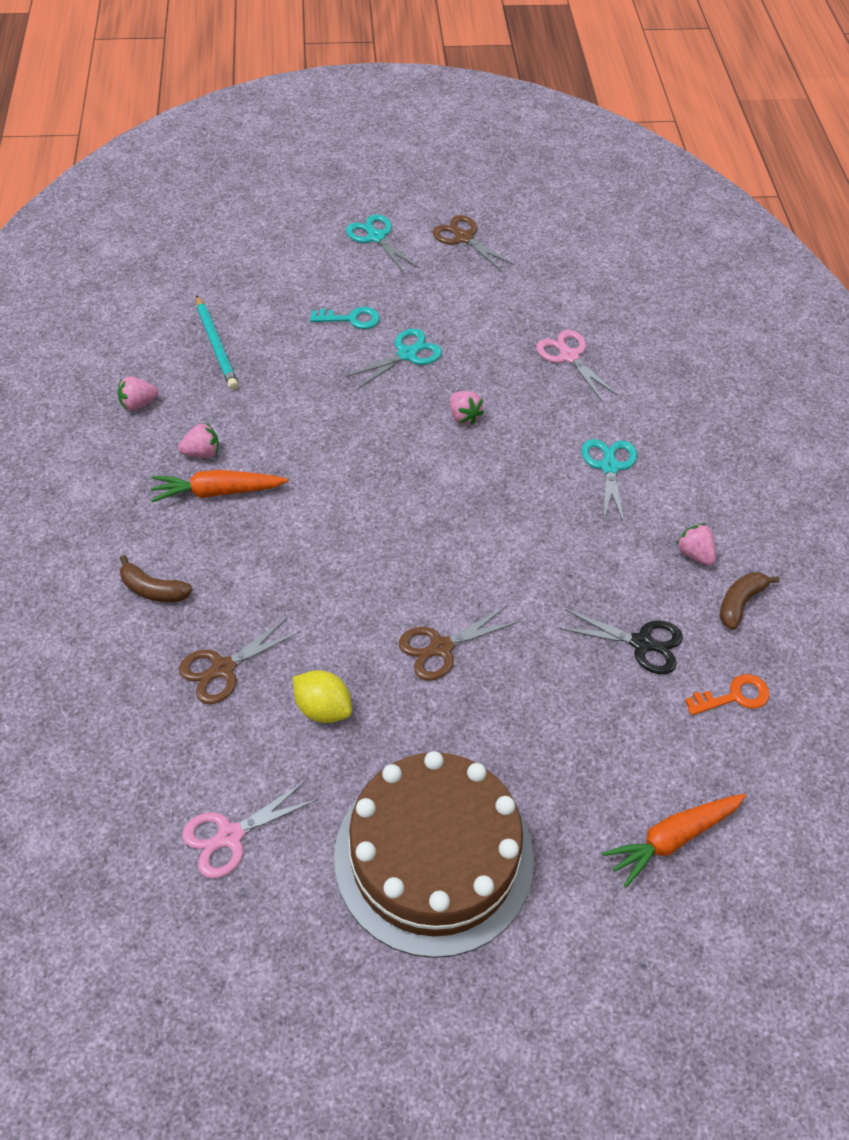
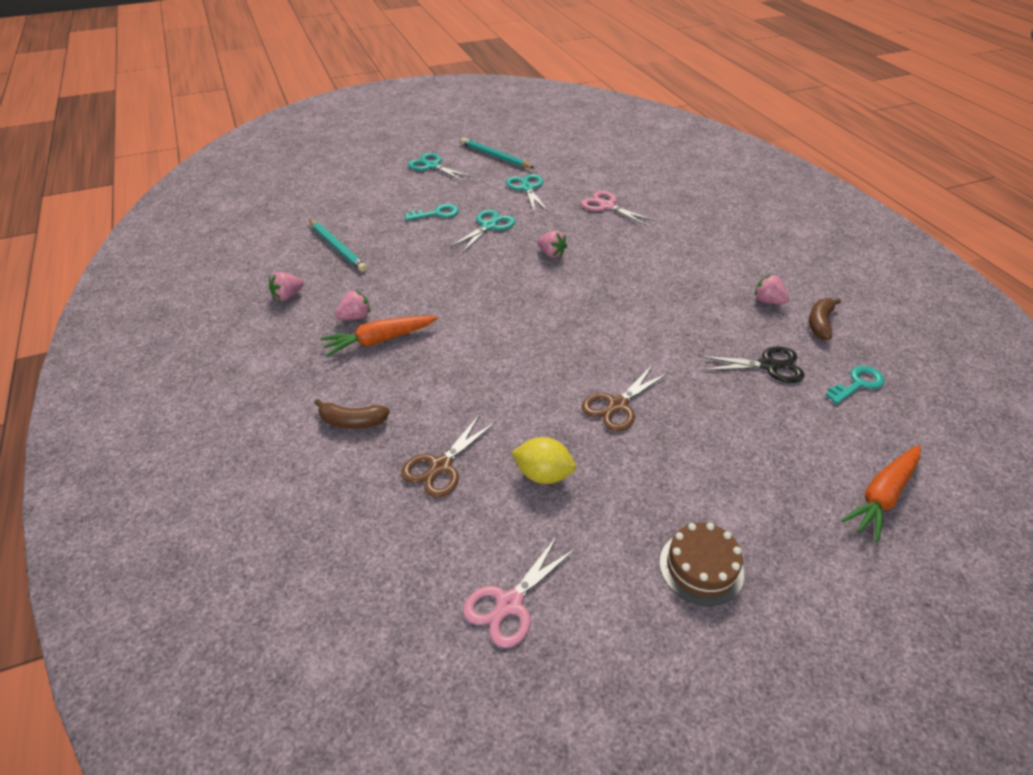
camera: 15 degrees left, 10 degrees down
brown cake [334,751,534,958] -> brown cake [659,523,744,606], size x0.44
brown scissors [433,215,515,272] -> turquoise pencil [461,138,534,168]
turquoise scissors [581,439,637,525] -> turquoise scissors moved to [506,174,549,212]
orange key [685,674,769,715] -> turquoise key [825,366,885,404]

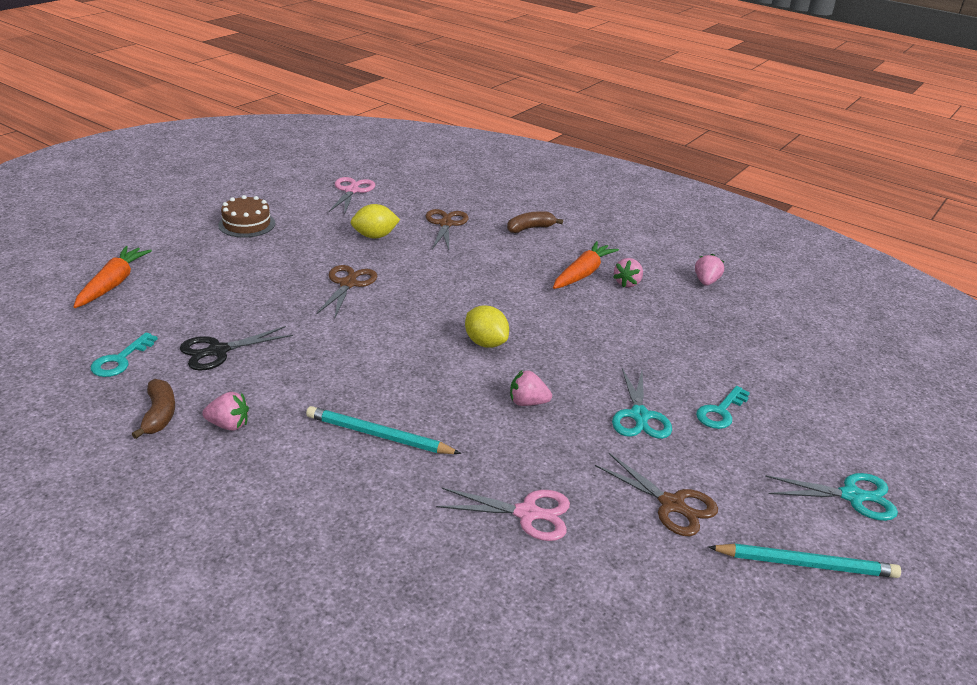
camera: 145 degrees right, 10 degrees down
turquoise pencil [310,220,367,272] -> turquoise pencil moved to [306,406,461,454]
turquoise scissors [506,174,549,212] -> brown scissors [595,453,718,536]
none -> yellow lemon [465,305,509,348]

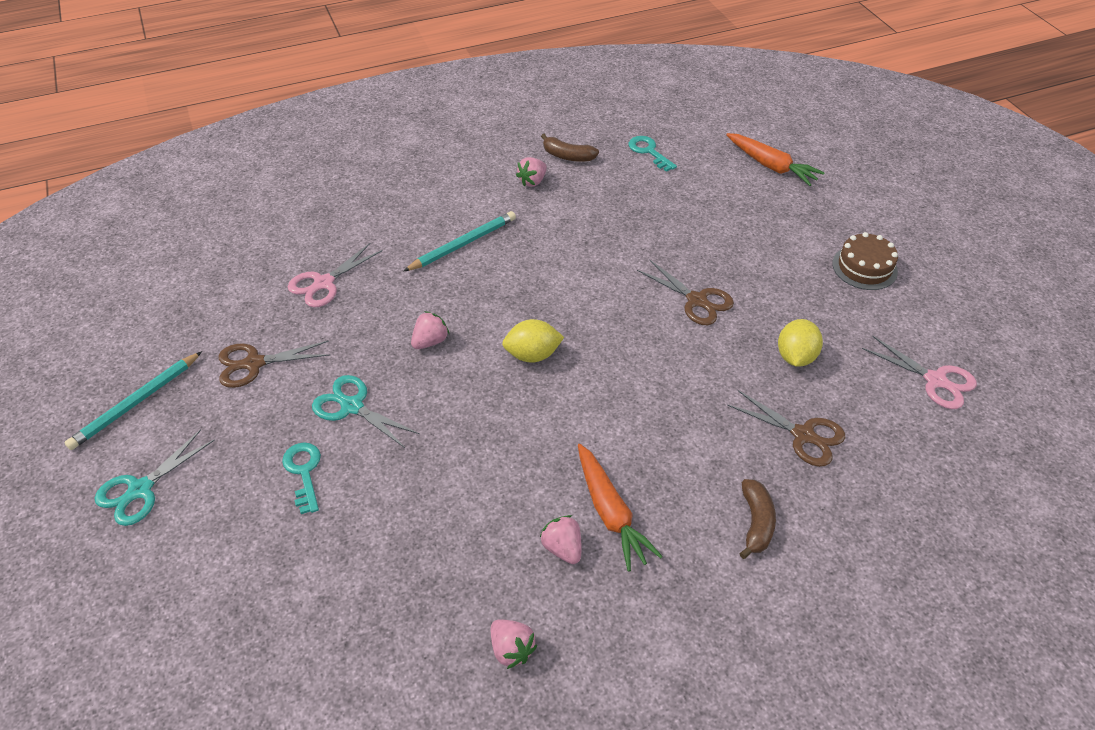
camera: 125 degrees right, 15 degrees up
black scissors [180,326,293,371] -> none

